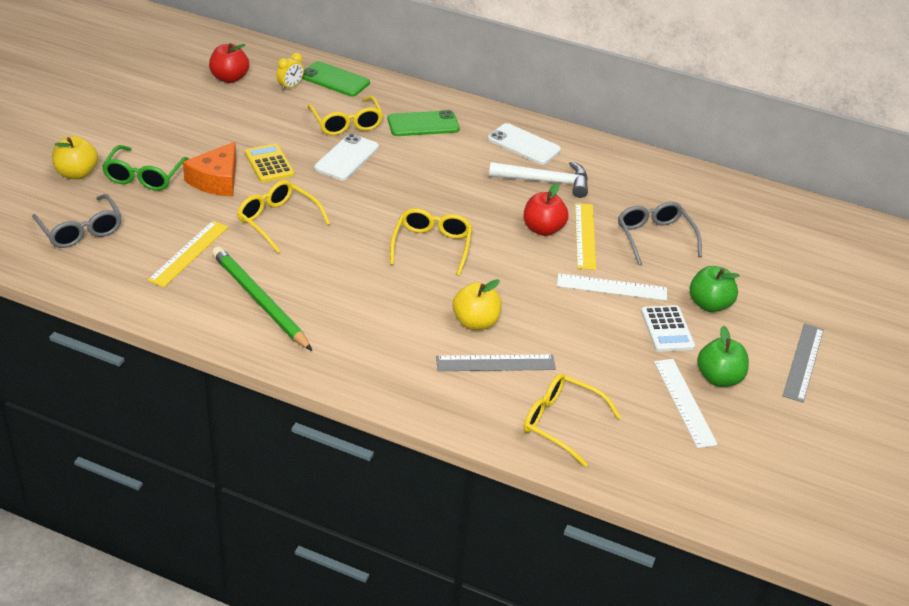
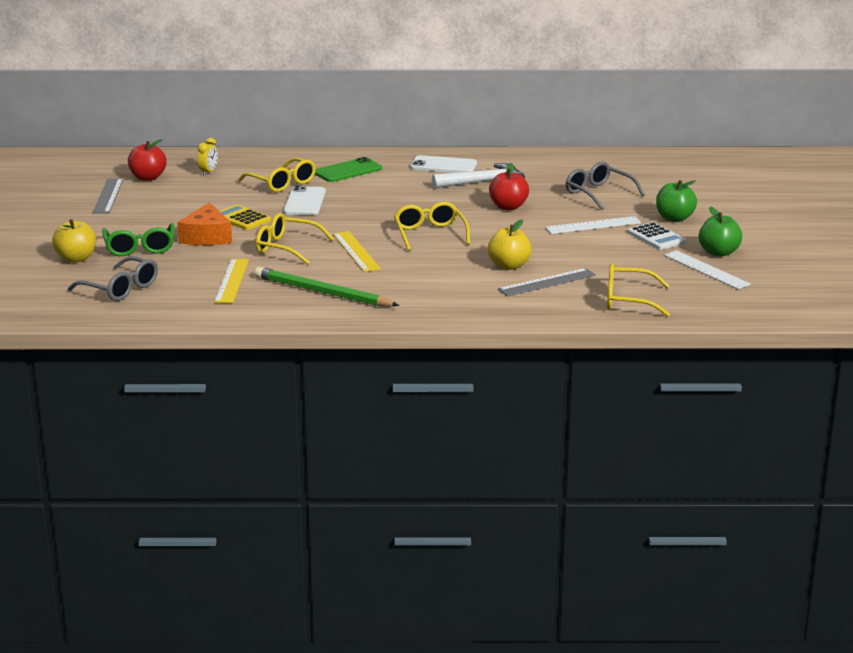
camera: 20 degrees left, 15 degrees down
green phone [302,61,370,97] -> none
yellow ruler [575,203,596,270] -> yellow ruler moved to [333,231,381,272]
grey ruler [783,323,824,403] -> grey ruler moved to [93,178,123,214]

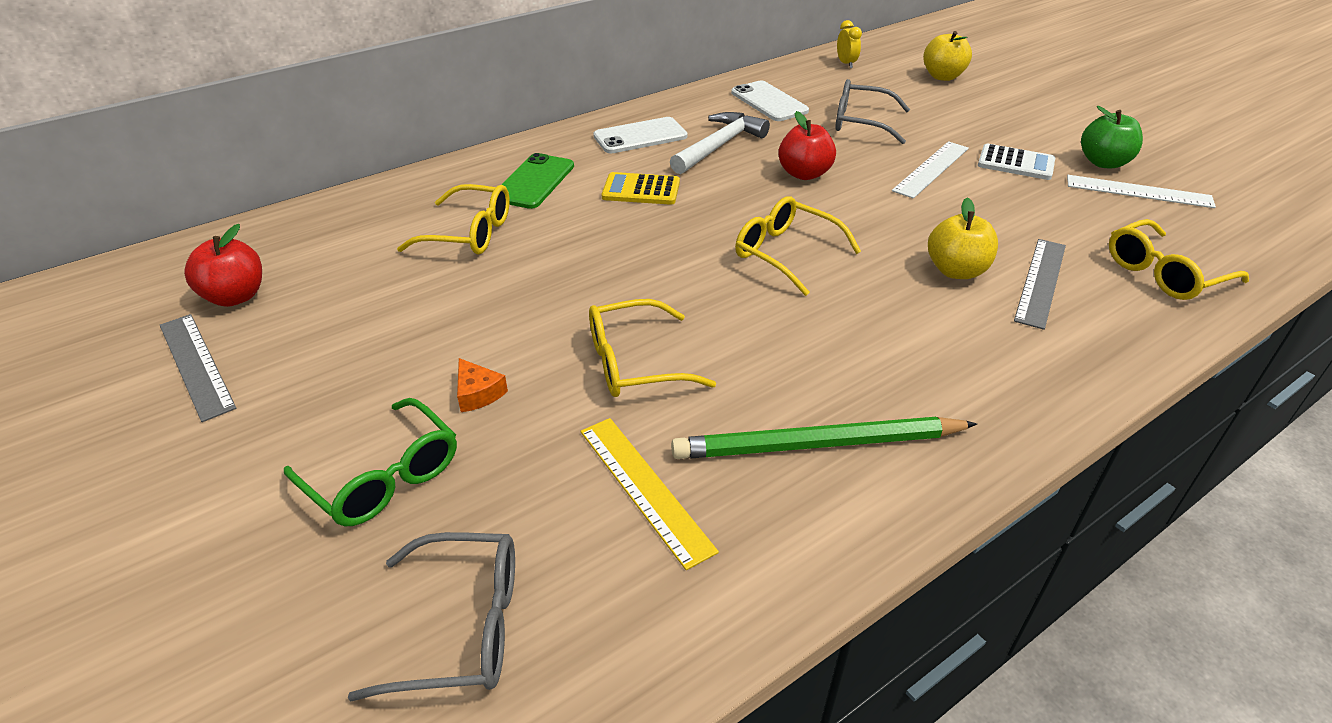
camera: 35 degrees left, 15 degrees up
yellow apple [52,219,96,263] -> yellow apple moved to [923,31,972,81]
orange cheese [177,202,232,245] -> orange cheese [457,358,508,412], size x0.52
yellow clock [198,138,218,176] -> yellow clock moved to [837,20,862,68]
yellow calculator [220,204,271,230] -> yellow calculator moved to [602,172,680,205]
white phone [283,186,326,215] -> white phone moved to [731,81,809,121]
yellow ruler [333,231,381,272] -> none
green apple [656,180,697,222] -> none

